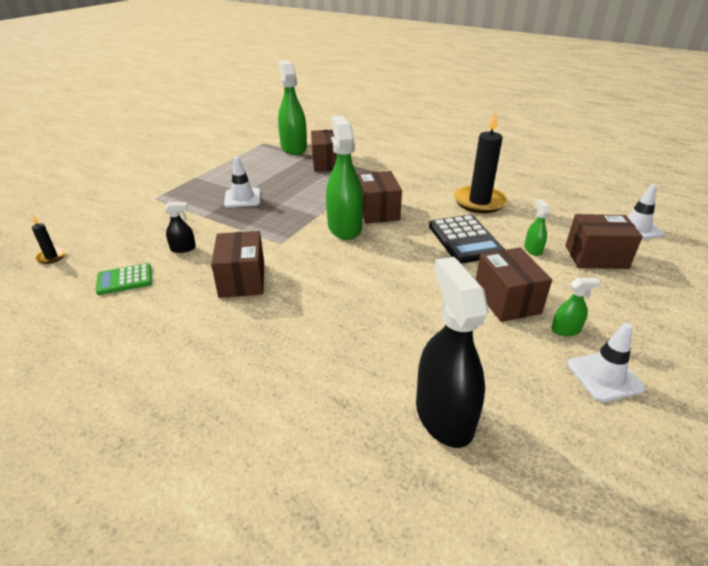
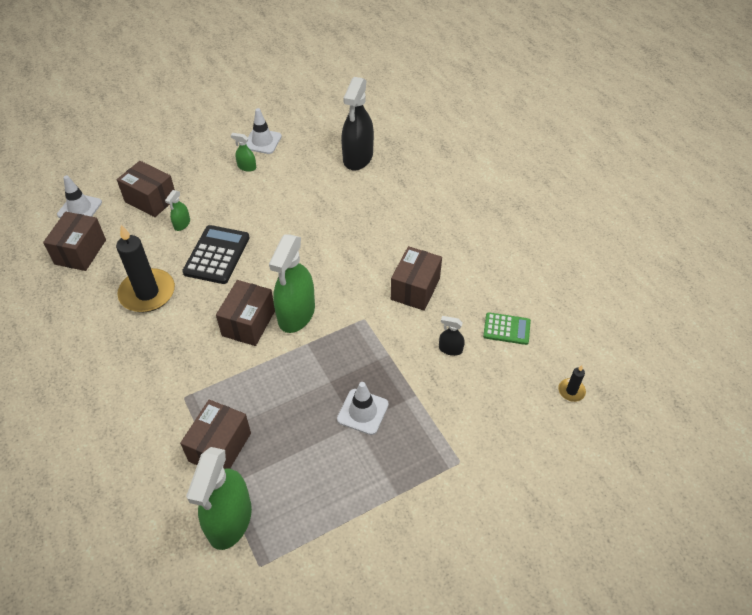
camera: 150 degrees left, 15 degrees up
brown box [476,247,552,322] -> brown box moved to [43,212,106,271]

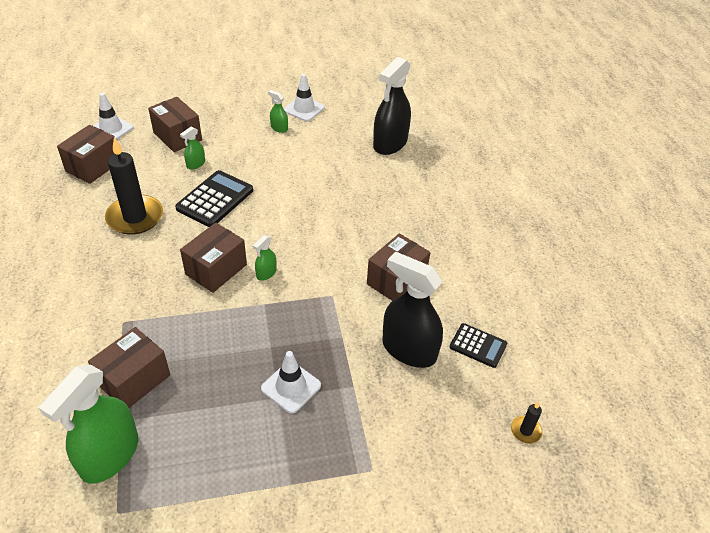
camera: 15 degrees right, 5 degrees down
green spray bottle [269,234,315,333] -> green spray bottle [253,235,277,281], size x0.45
black spray bottle [439,316,465,356] -> black spray bottle [382,252,443,368], size x2.23
green calculator [483,312,531,345] -> black calculator [450,323,507,368]

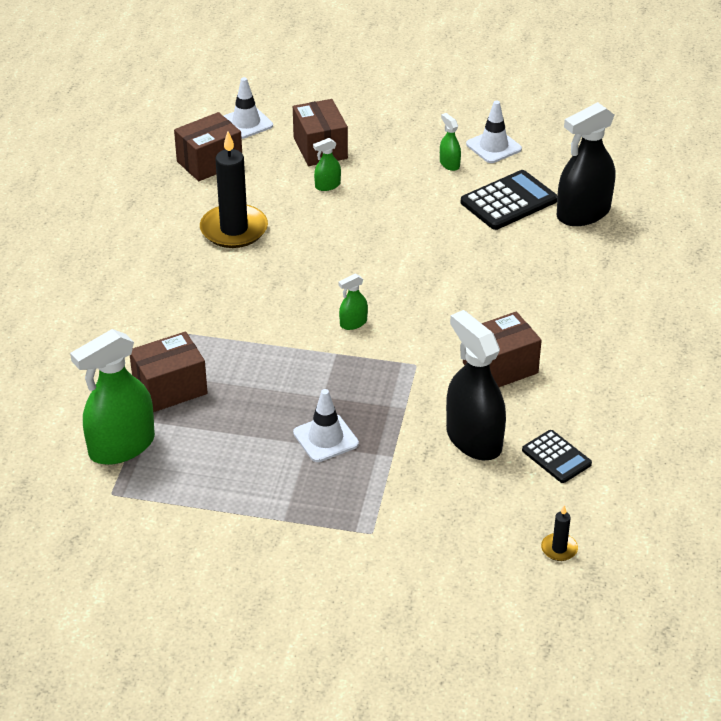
camera: 25 degrees right, 5 degrees down
black calculator [175,170,253,227] -> black calculator moved to [461,170,557,230]
brown box [180,223,247,293] -> none

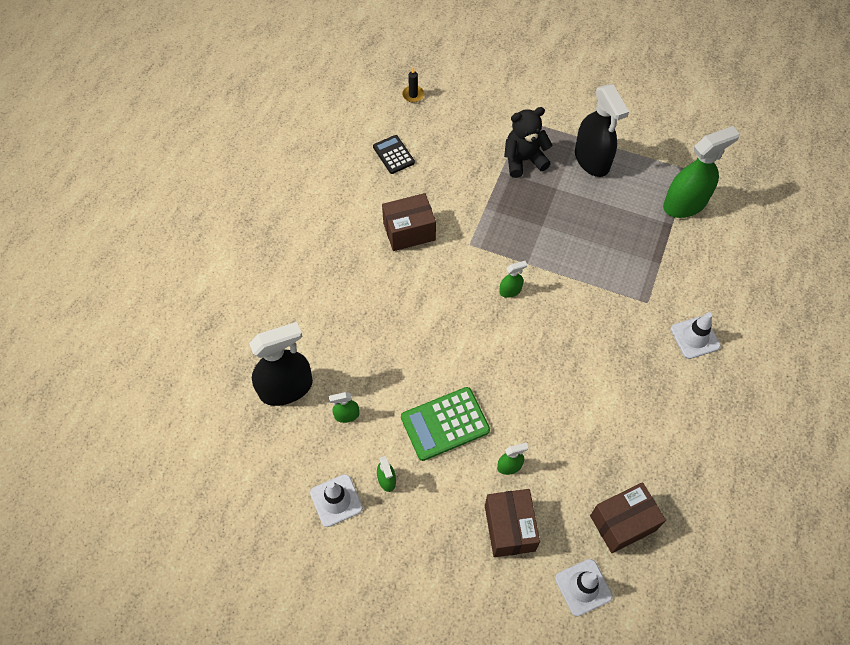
camera: 170 degrees left, 20 degrees up
brown box [130,332,208,412] -> none
black candle [200,131,268,248] -> none
white traffic cone [293,389,359,462] -> white traffic cone moved to [670,312,721,359]
black spray bottle [446,310,506,460] -> black spray bottle moved to [575,84,629,177]
black calculator [461,170,557,230] -> green spray bottle [329,392,359,423]
none -> green calculator [401,387,490,461]
none -> black teddy bear [504,107,553,178]

